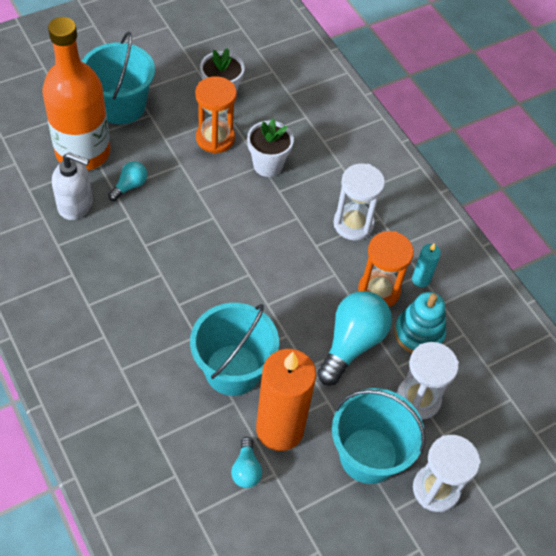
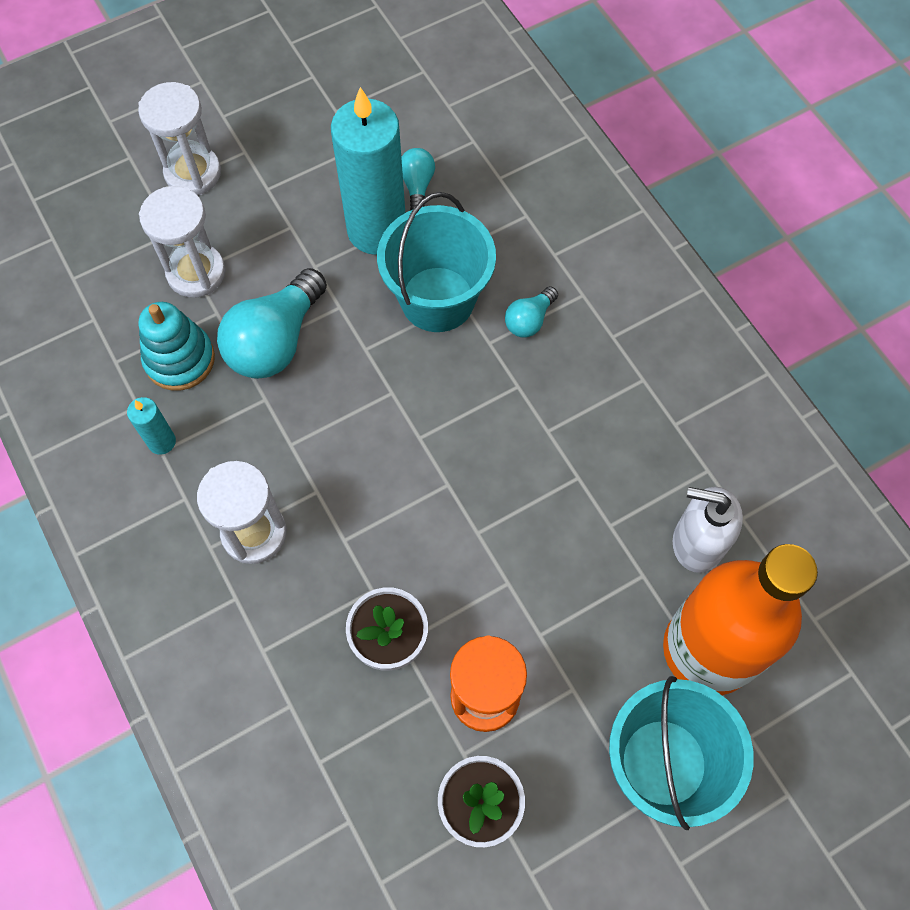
camera: 175 degrees left, 10 degrees up
turquoise light bulb [108,161,147,201] -> turquoise light bulb moved to [505,286,558,337]
orange candle [256,349,316,451] -> turquoise candle [331,87,405,255]
turquoise bucket [332,388,426,484] -> none
orange hourglass [358,231,414,307] -> none

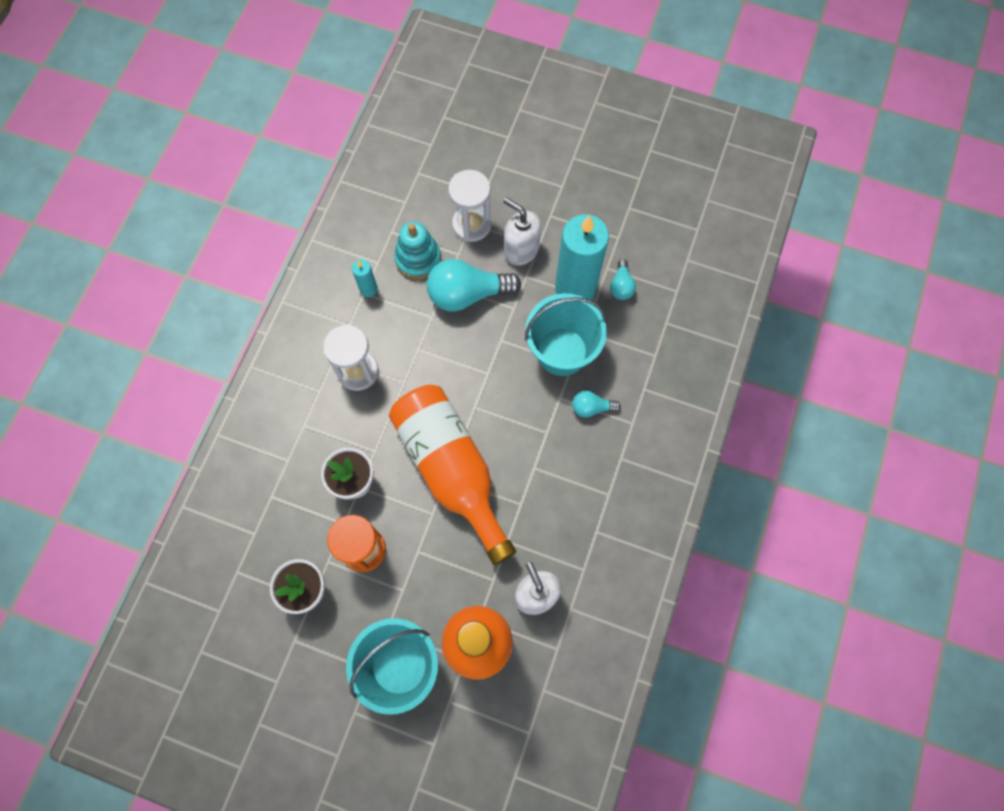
camera: 50 degrees right, 5 degrees up
white hourglass [138,82,221,195] -> none
turquoise light bulb [401,148,435,210] -> turquoise light bulb turned 135 degrees clockwise [610,259,636,300]
none -> orange bottle [389,385,516,565]
none -> white soap dispenser [503,197,541,266]

